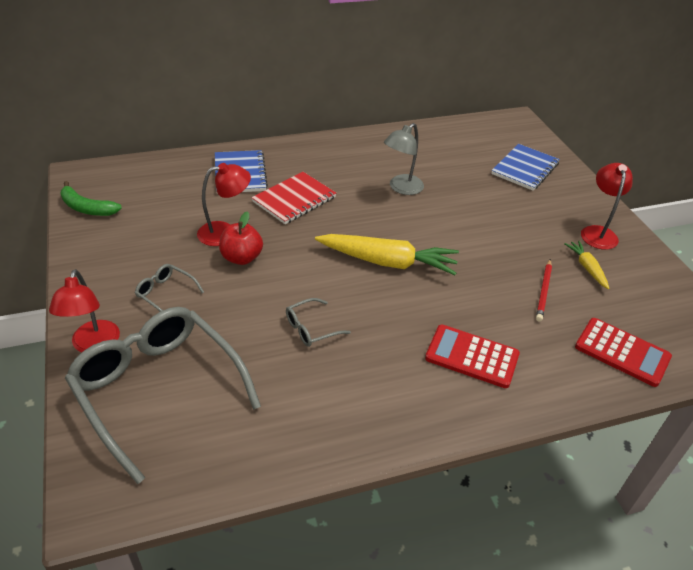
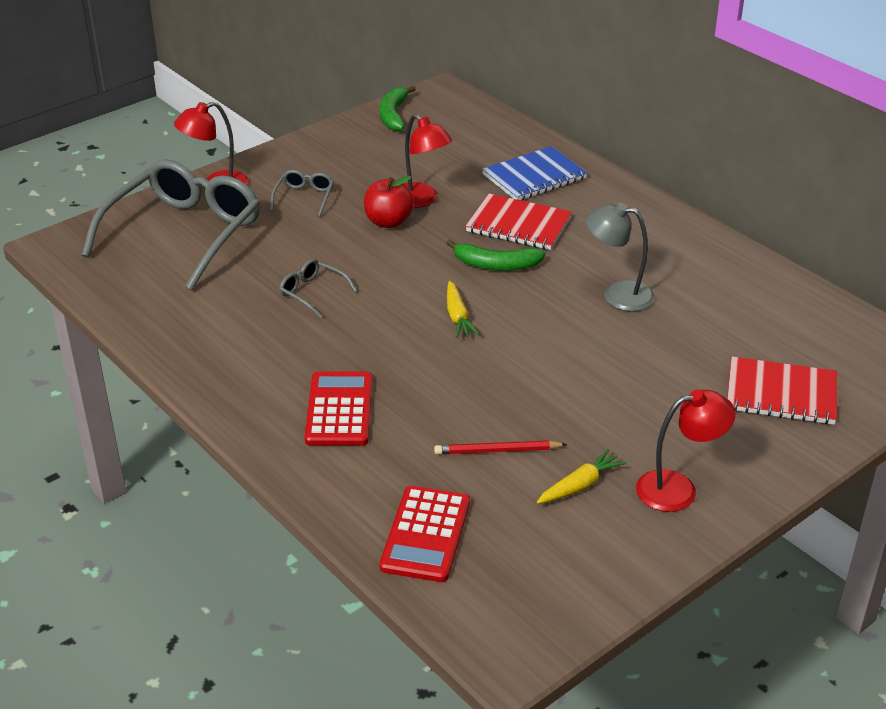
camera: 70 degrees right, 5 degrees down
yellow carrot [315,234,459,275] -> yellow carrot [447,281,479,338], size x0.50
blue notebook [491,144,560,191] -> red notebook [727,357,837,425]
none -> green banana [446,239,546,271]

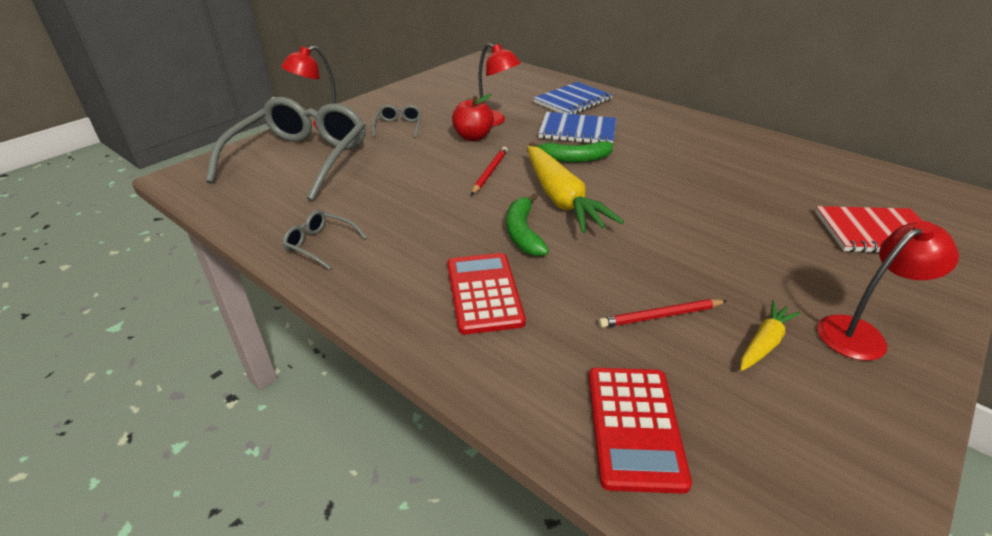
camera: 10 degrees left, 0 degrees up
grey glasses [279,259,357,318] -> grey glasses moved to [282,210,367,270]
green banana [380,85,416,131] -> green banana moved to [506,193,549,256]
yellow carrot [447,281,479,338] -> yellow carrot [527,146,624,233], size x2.00
red notebook [466,194,572,250] -> blue notebook [538,112,616,144]
grey lamp [586,203,655,311] -> none
none -> red pencil [471,147,508,195]

